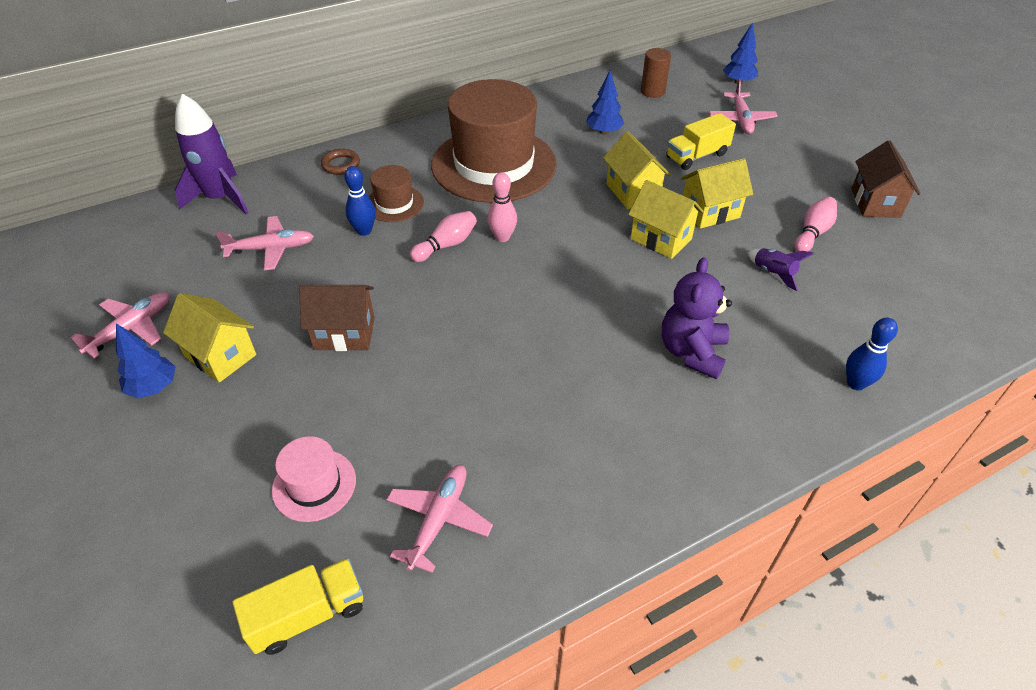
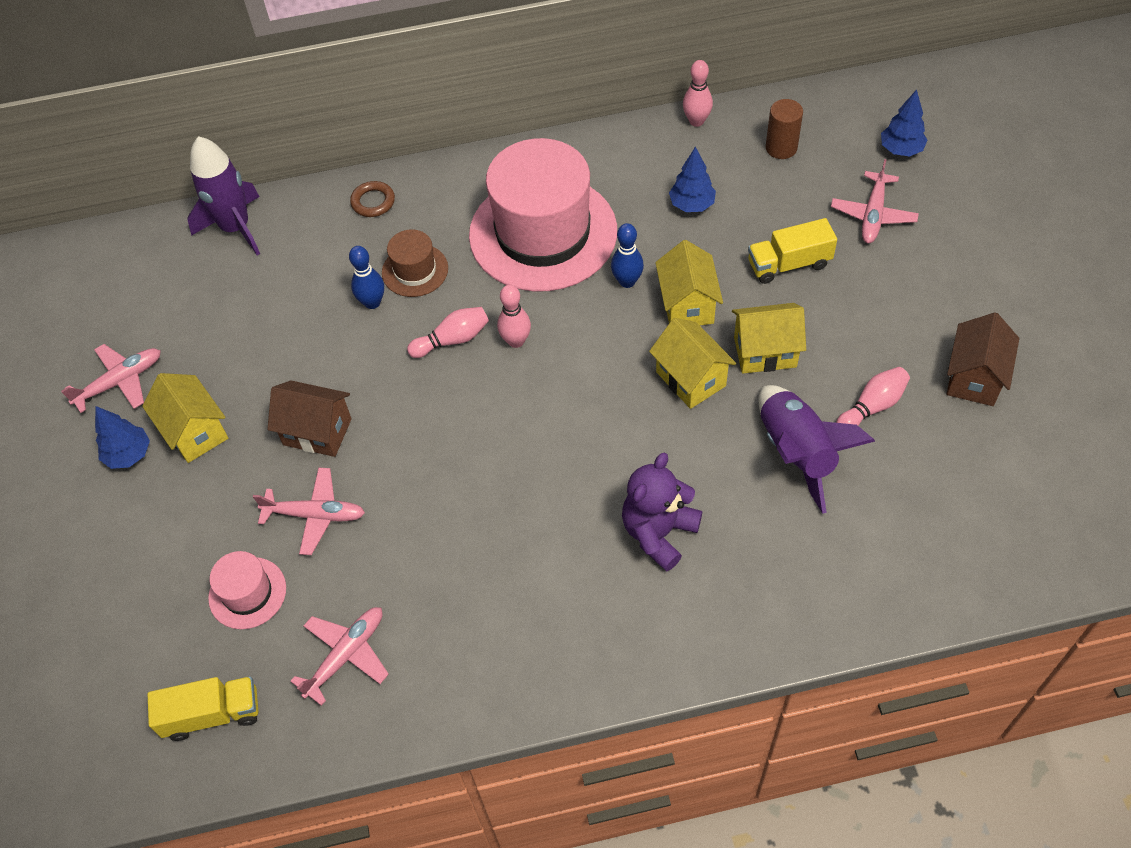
camera: 20 degrees right, 10 degrees up
pink plane [216,216,314,270] -> pink plane moved to [253,468,365,555]
brown hat [431,79,557,203] -> pink hat [469,138,617,292]
purple rocket [748,248,814,291] -> purple rocket [759,385,875,514], size x2.00
blue bowling pin [846,318,898,390] -> blue bowling pin moved to [611,223,644,288]
none -> pink bowling pin [683,60,713,127]

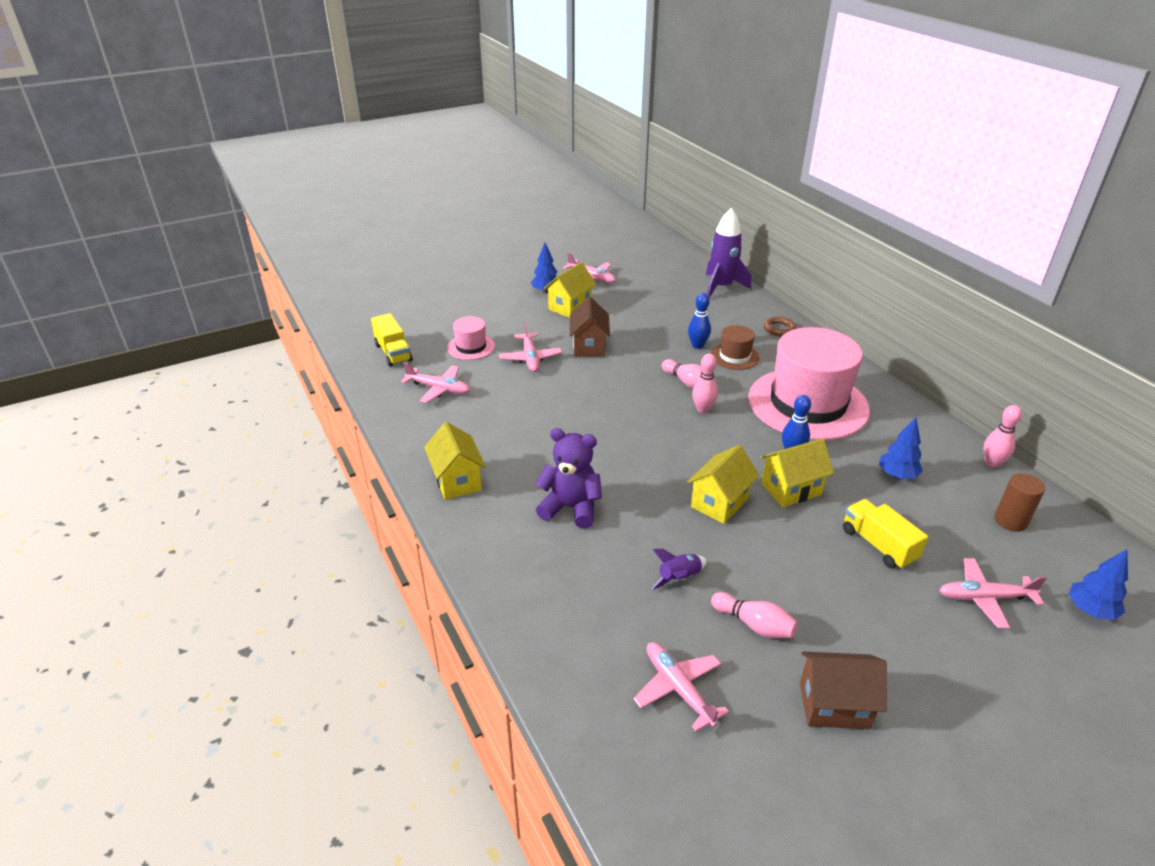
camera: 70 degrees right, 20 degrees down
yellow house [732,303,806,374] -> yellow house moved to [424,422,486,500]
purple rocket [759,385,875,514] -> purple rocket [651,549,707,590], size x0.50
none -> pink plane [633,642,729,731]

